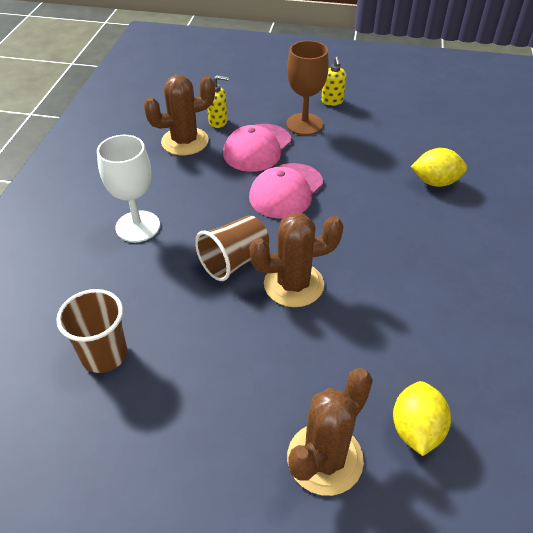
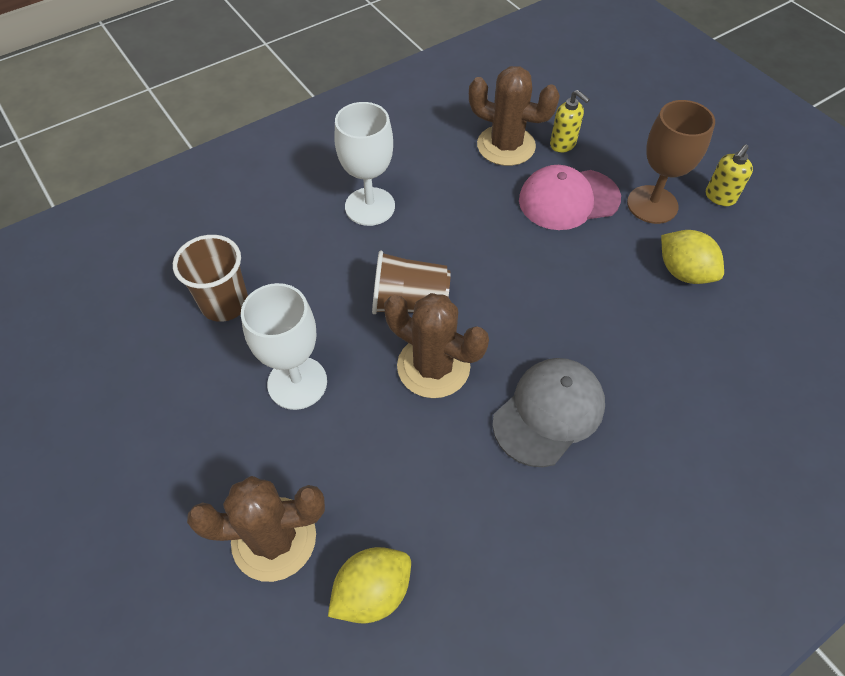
camera: 45 degrees right, 10 degrees up
pink cap [249,163,323,219] -> none
yellow lemon [411,148,467,187] -> yellow lemon moved to [661,230,724,284]
none -> white goblet [241,283,327,410]
none -> grey cap [492,358,605,467]

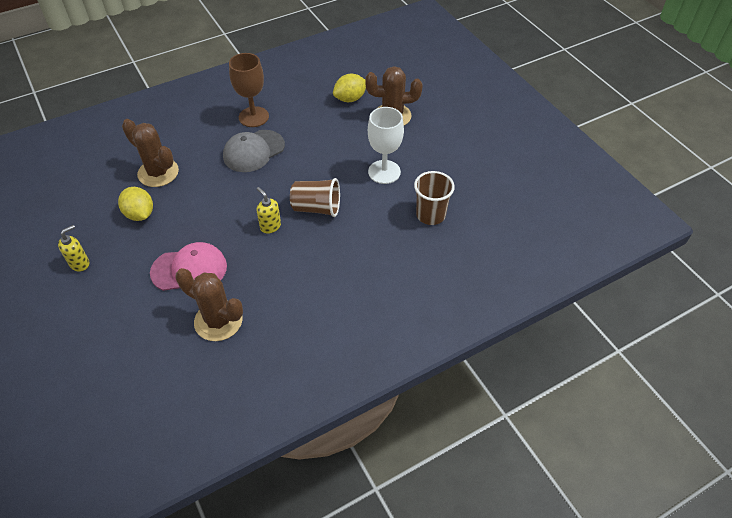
camera: 175 degrees left, 5 degrees down
white goblet [334,102,395,226] -> none
brown cactus [384,293,489,398] -> brown cactus moved to [122,119,179,187]
yellow soap dispenser [550,90,590,153] -> yellow soap dispenser moved to [257,187,281,234]
brown goblet [627,100,715,224] -> brown goblet moved to [229,53,269,127]

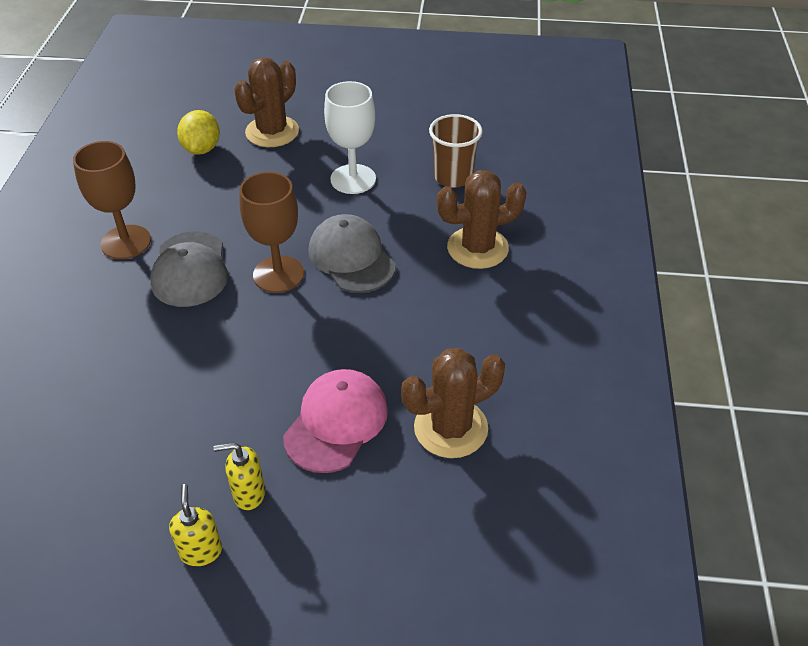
camera: 55 degrees left, 5 degrees down
yellow lemon [118,187,153,221] -> none
brown cactus [122,119,179,187] -> brown cactus moved to [437,170,527,269]
yellow soap dispenser [257,187,281,234] -> yellow soap dispenser moved to [214,442,265,510]
brown cup [290,178,340,217] -> grey cap [308,214,396,293]
none -> brown goblet [239,172,304,293]

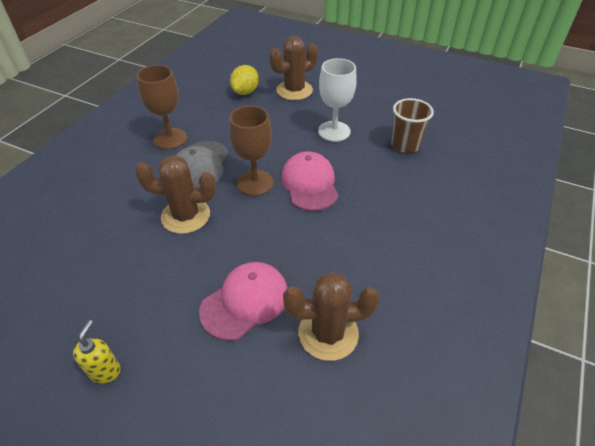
camera: 20 degrees right, 0 degrees up
yellow soap dispenser [214,442,265,510] -> none
grey cap [308,214,396,293] -> pink cap [281,152,339,211]
brown cactus [437,170,527,269] -> brown cactus moved to [135,155,216,234]

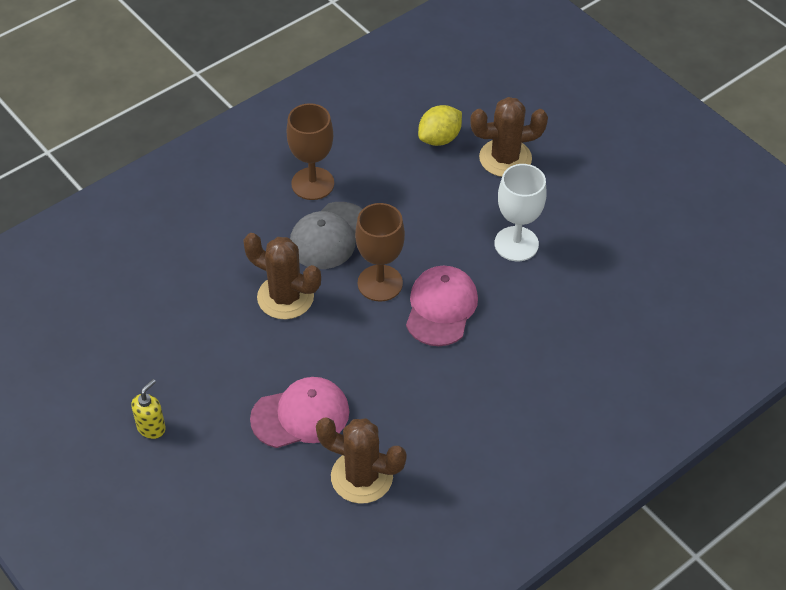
camera: 25 degrees right, 5 degrees up
brown cup [391,98,434,153] -> none

